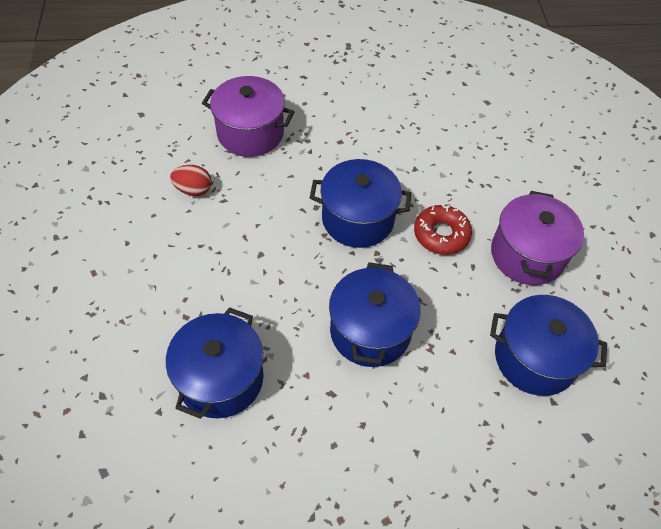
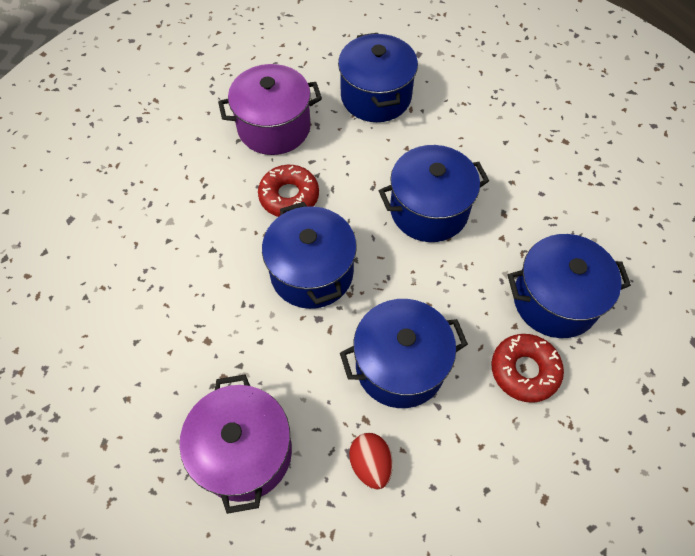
camera: 115 degrees left, 5 degrees up
none -> blue pot [340,299,468,408]
none -> red donut [491,334,564,403]

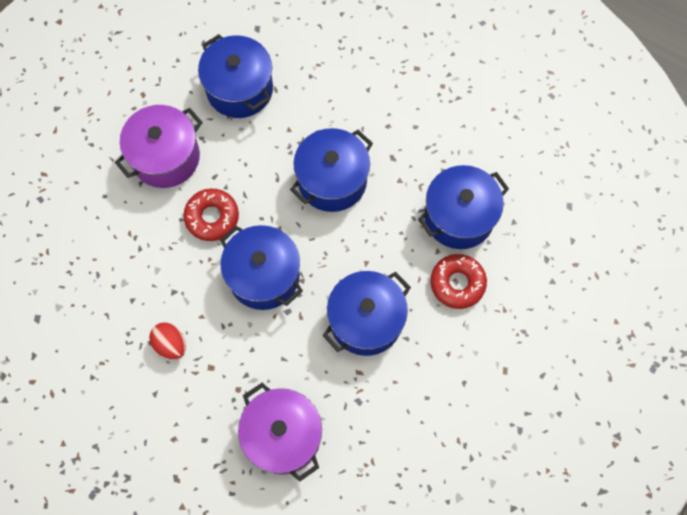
camera: 25 degrees left, 10 degrees up
red egg [349,433,393,490] -> red egg moved to [149,322,186,360]

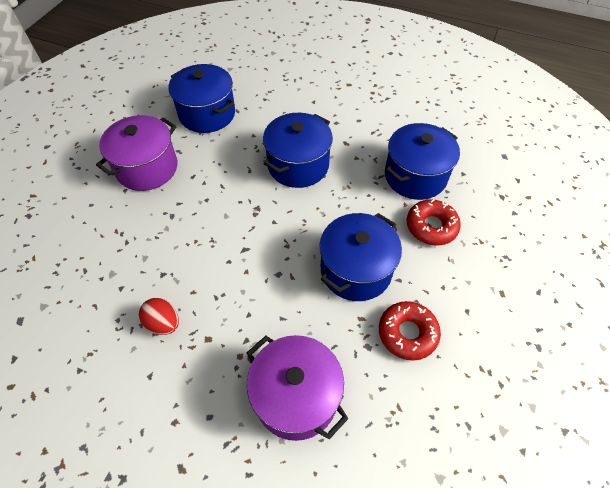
camera: 10 degrees left, 15 degrees down
red donut [183,189,239,241] -> red donut moved to [379,301,441,361]
blue pot [220,225,303,310] -> none

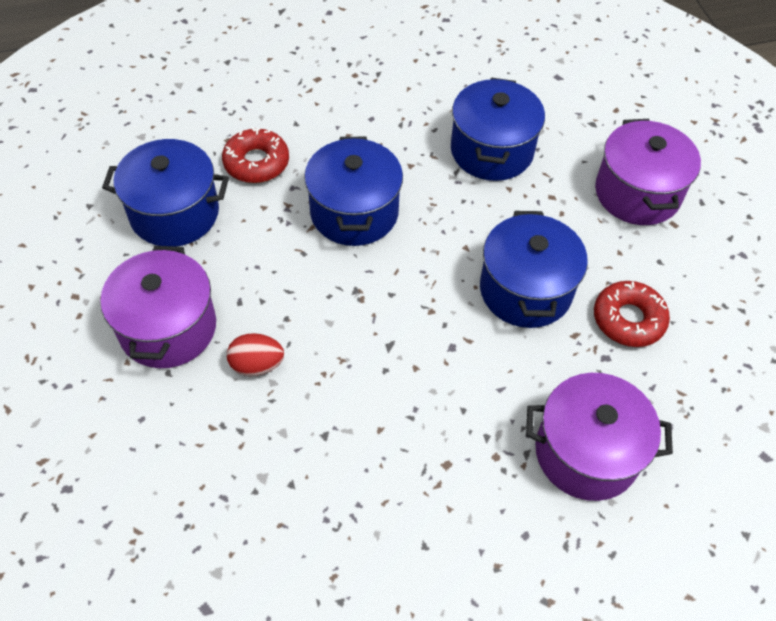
camera: 40 degrees left, 0 degrees up
red egg [139,298,179,335] -> red egg moved to [227,333,284,376]
red donut [407,199,461,246] -> red donut moved to [222,127,289,183]
none -> purple pot [595,119,701,225]

